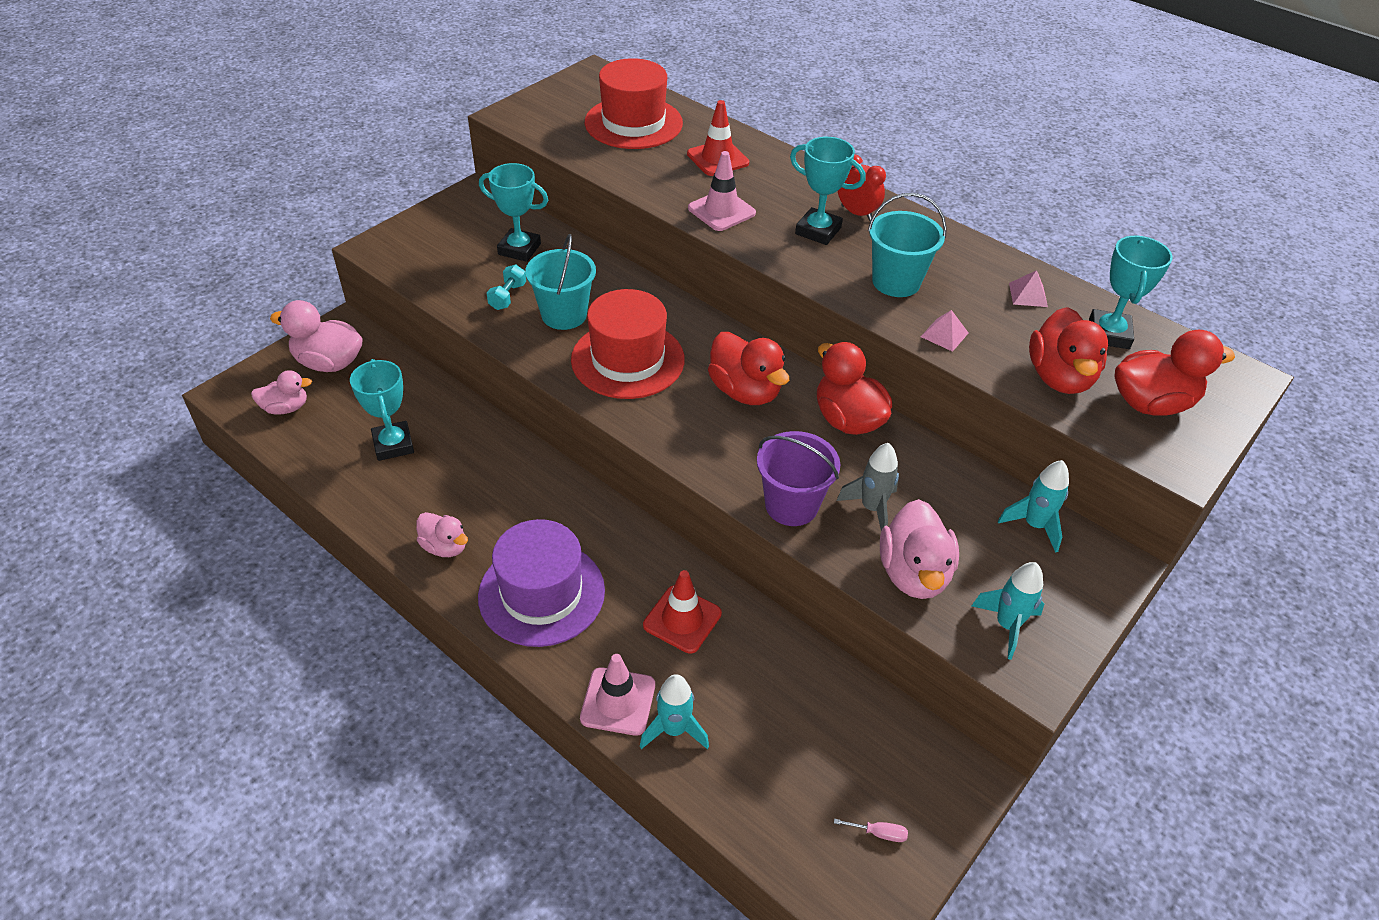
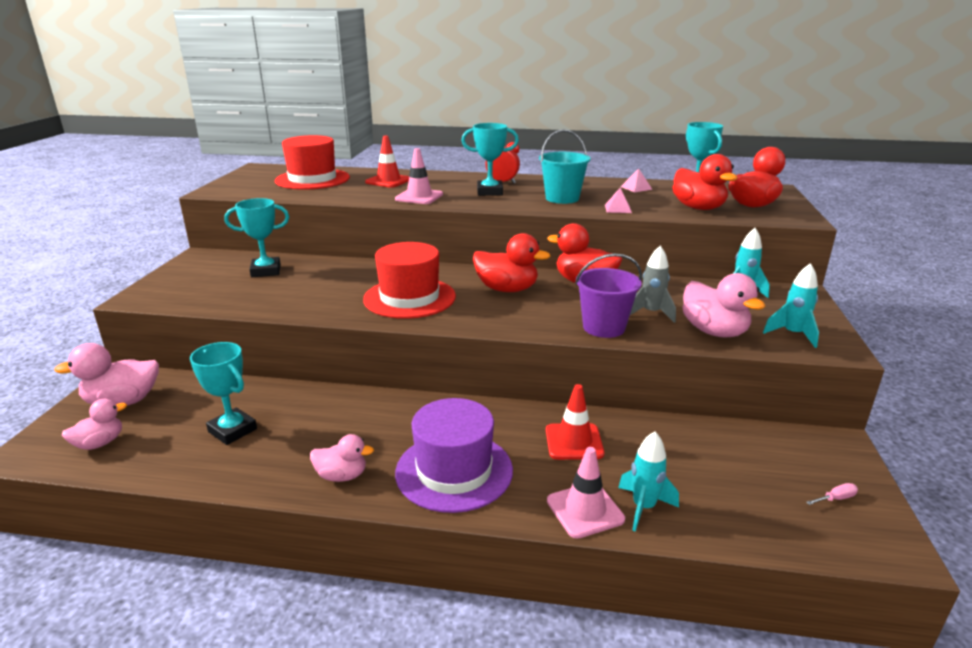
camera: 30 degrees left, 20 degrees down
turquoise dumbbell [487,265,526,310] -> none
turquoise bucket [525,234,596,330] -> none

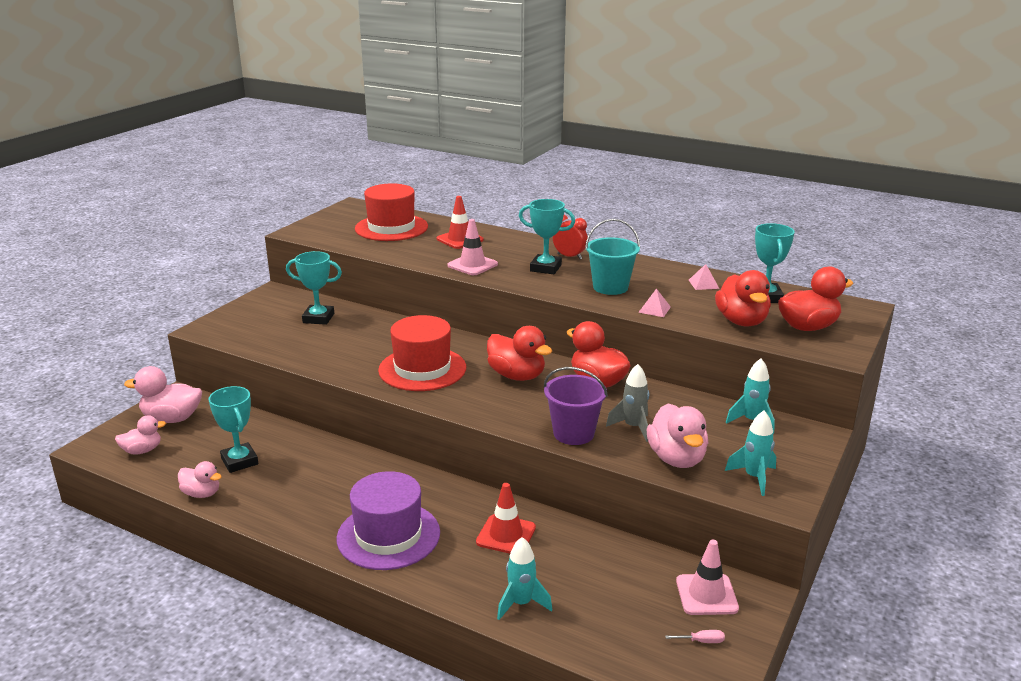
camera: 20 degrees right, 0 degrees up
pink duck [310,434,374,482] -> pink duck moved to [178,461,222,498]
pink traffic cone [547,447,625,539] -> pink traffic cone moved to [676,540,739,615]

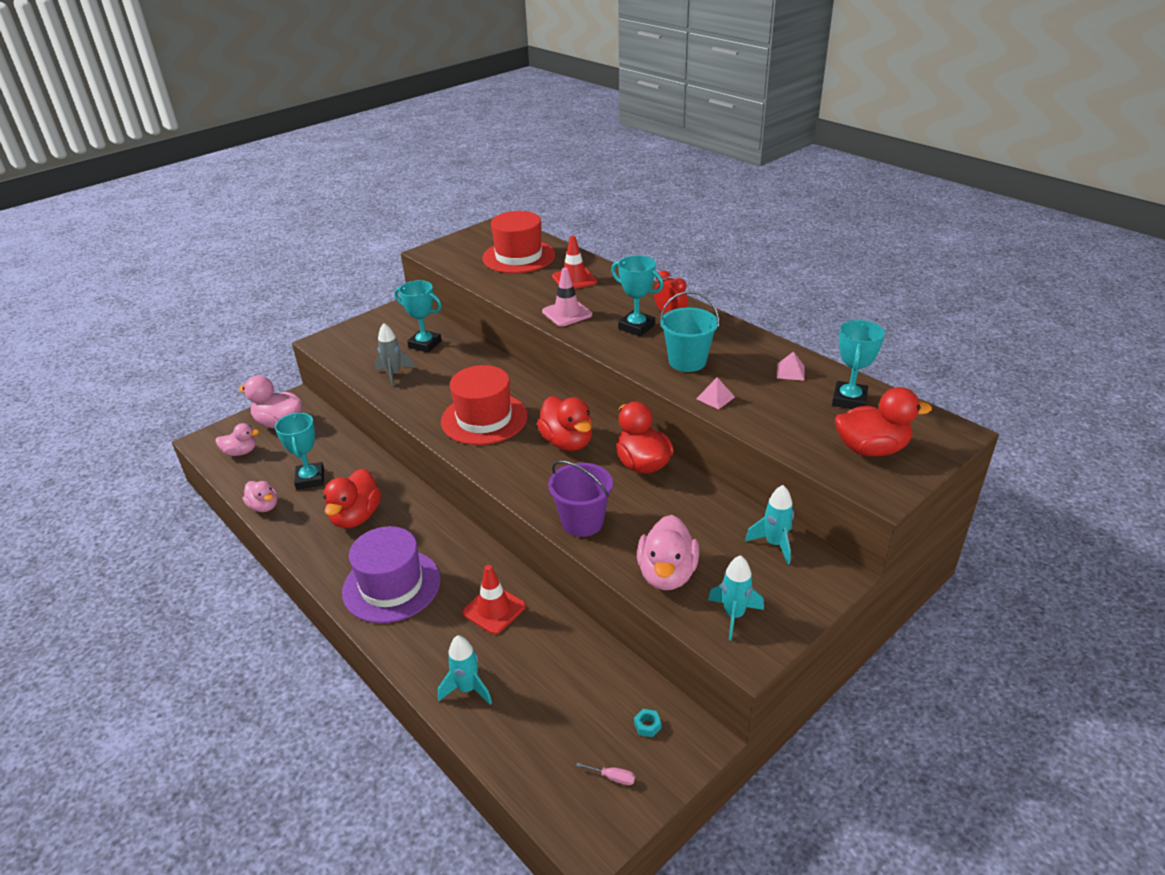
camera: 20 degrees right, 10 degrees up
grey rocket [606,364,649,442] -> grey rocket moved to [374,323,415,388]
pink traffic cone [676,540,739,615] -> turquoise nut [634,709,662,737]
red duck [715,270,771,327] -> red duck moved to [323,469,381,528]

